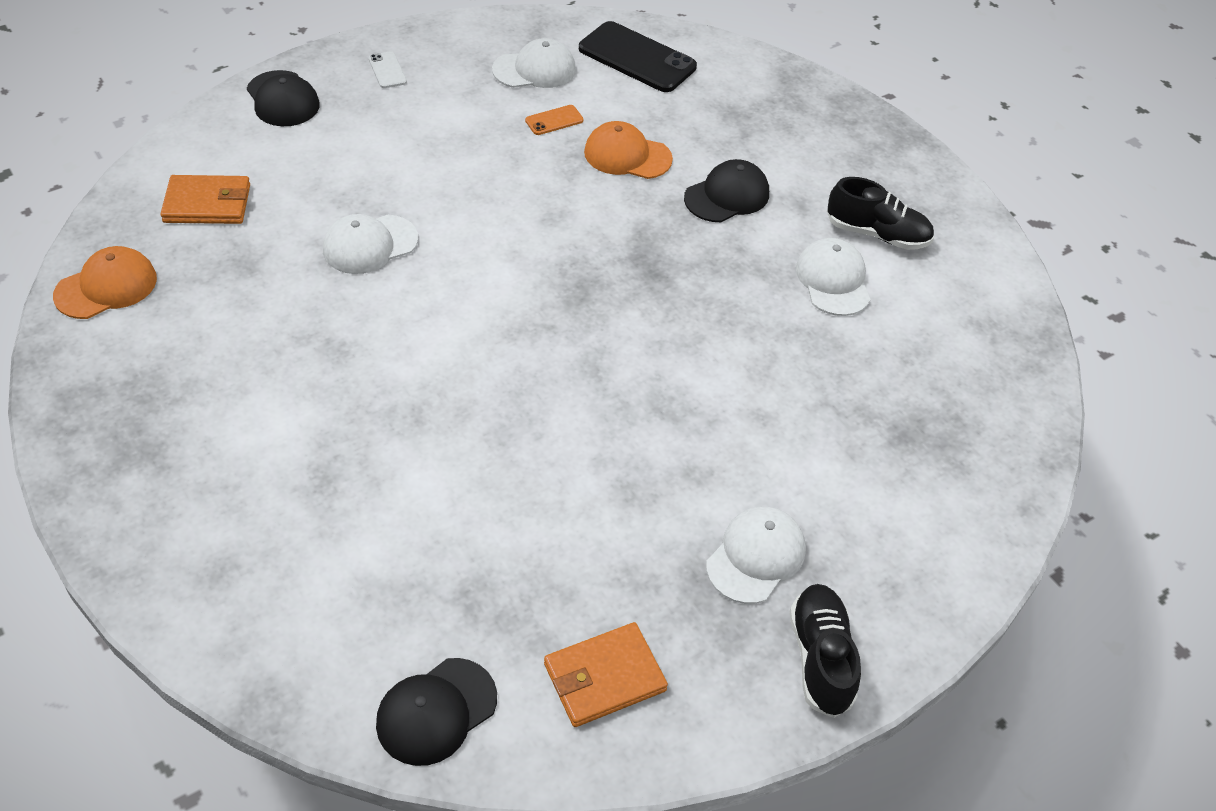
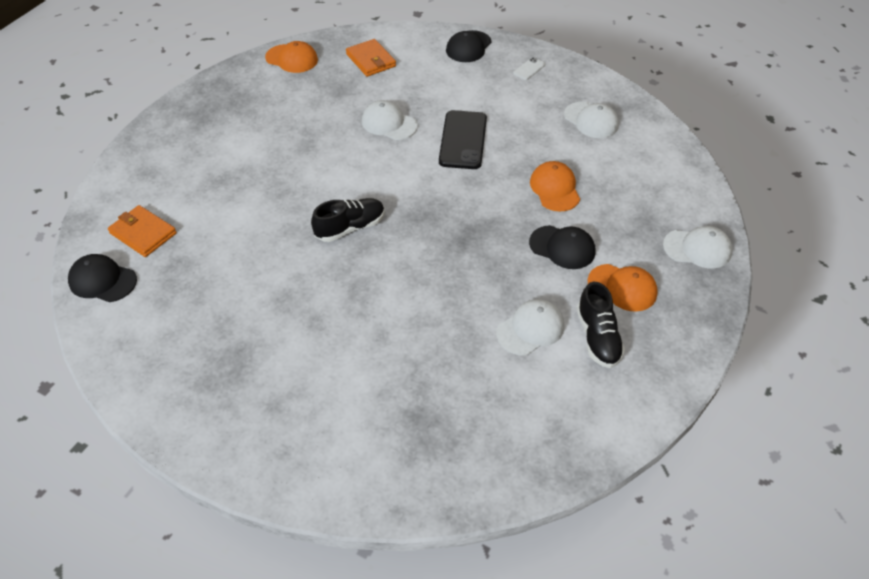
camera: 65 degrees right, 0 degrees up
orange phone [525,105,583,135] -> none
orange wallet [544,622,668,727] -> orange wallet moved to [108,205,177,257]
black phone [579,21,697,92] -> black phone moved to [439,110,487,169]
white cap [706,506,806,604] -> white cap moved to [663,226,732,268]
black shoe [790,584,861,718] -> black shoe moved to [311,198,385,242]
none -> orange cap [588,264,658,312]

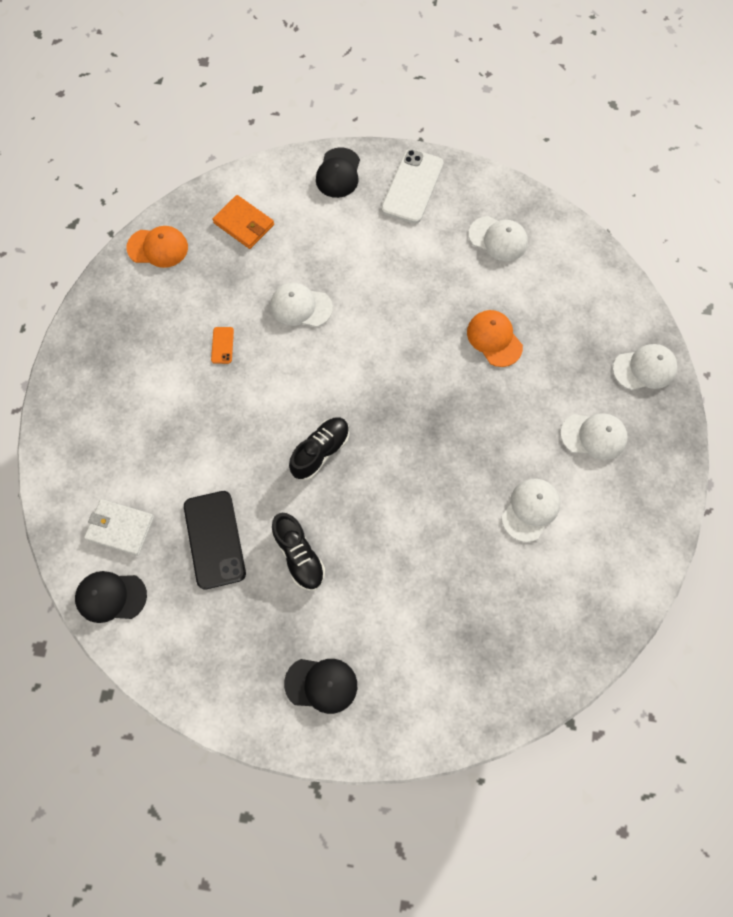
camera: 20 degrees left, 20 degrees up
orange wallet [108,205,177,257] -> white wallet [84,499,154,556]
black phone [439,110,487,169] -> black phone moved to [184,491,246,589]
white phone [513,57,545,80] -> white phone [381,149,444,224], size x2.19
black cap [529,225,596,269] -> black cap moved to [284,659,357,714]
black shoe [577,282,625,368] -> black shoe moved to [272,513,325,591]
orange cap [588,264,658,312] -> white cap [560,414,628,460]
none -> orange phone [211,327,234,364]

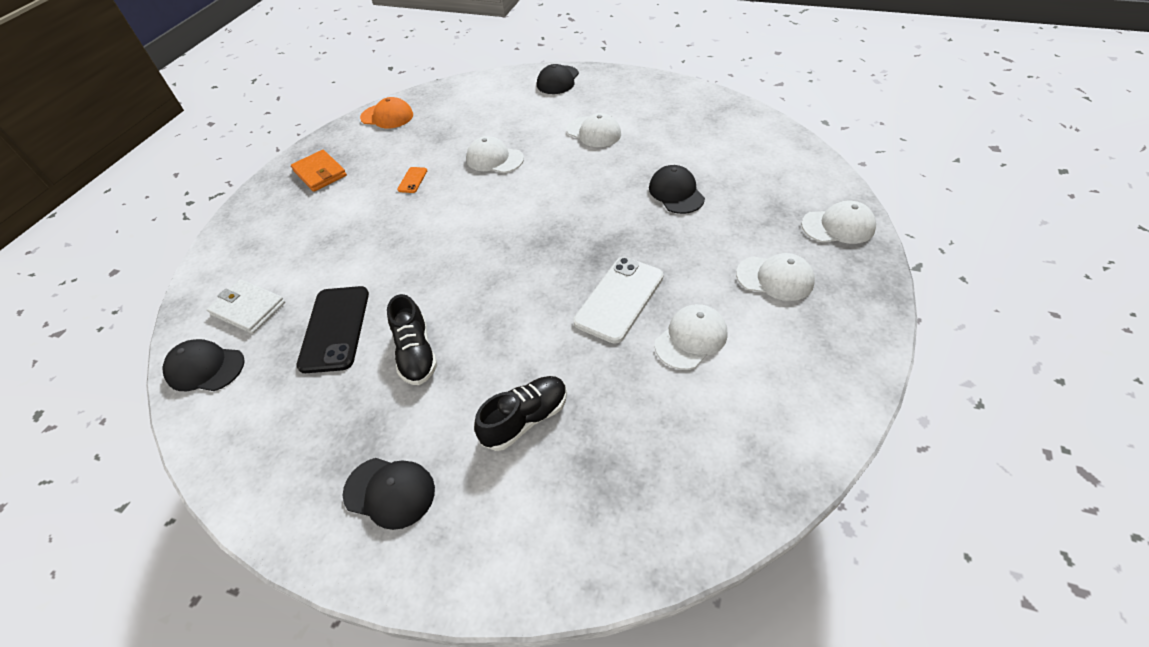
camera: 15 degrees right, 20 degrees down
orange wallet [212,195,274,249] -> orange wallet moved to [291,150,347,192]
black shoe [289,417,350,481] -> black shoe moved to [474,376,567,451]
white phone [381,149,444,224] -> white phone moved to [573,257,663,344]
orange cap [467,310,523,367] -> black cap [649,165,705,214]
white cap [468,216,528,261] -> white cap moved to [567,113,621,147]

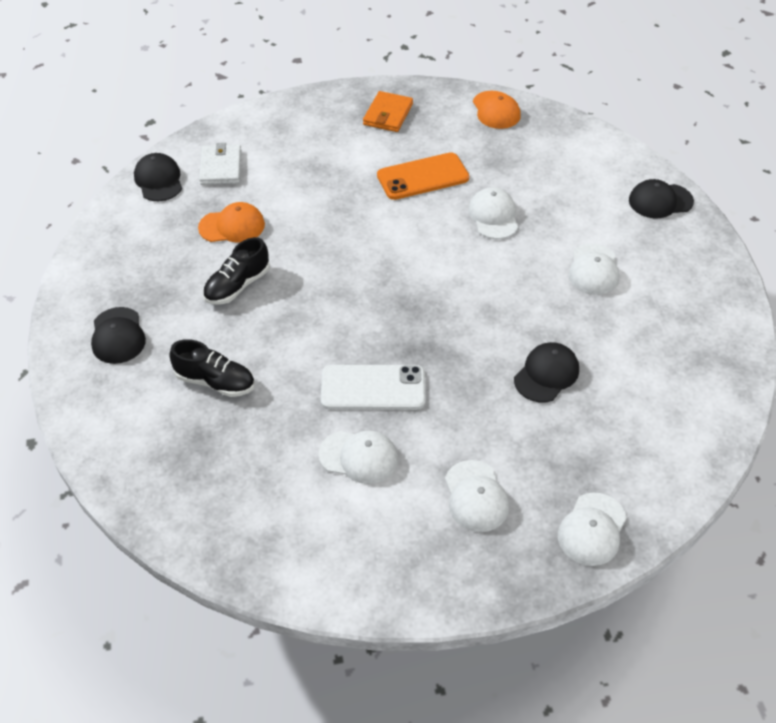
camera: 55 degrees right, 0 degrees up
black phone [296,286,369,373] -> orange cap [198,202,265,242]
orange phone [397,167,427,193] -> orange phone [377,152,469,200], size x2.19
white cap [801,201,876,244] -> white cap turned 60 degrees clockwise [558,493,627,566]

